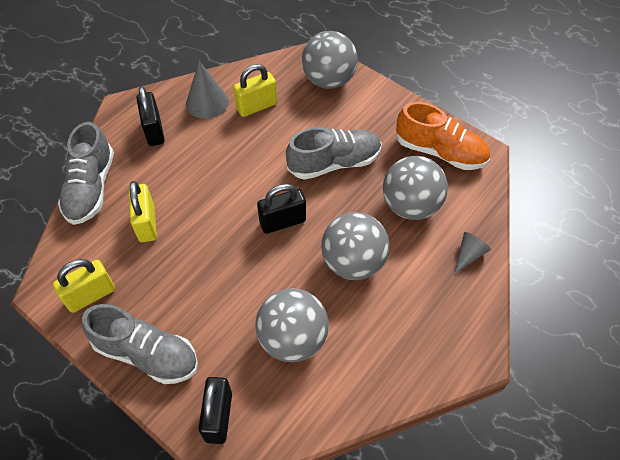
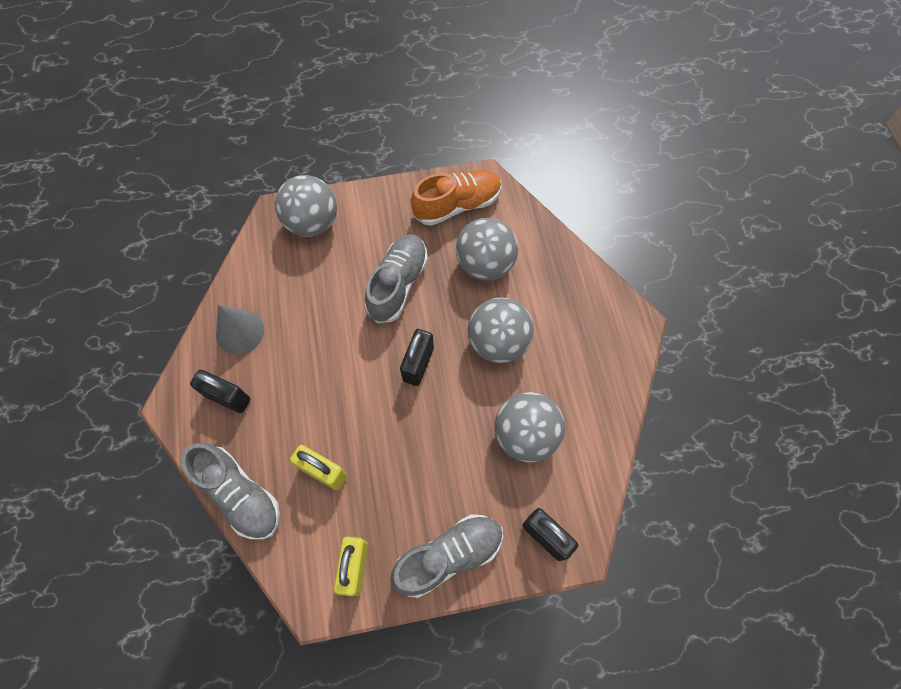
camera: 50 degrees left, 10 degrees up
yellow padlock [233,64,277,117] -> none
grey cone [454,232,491,274] -> none

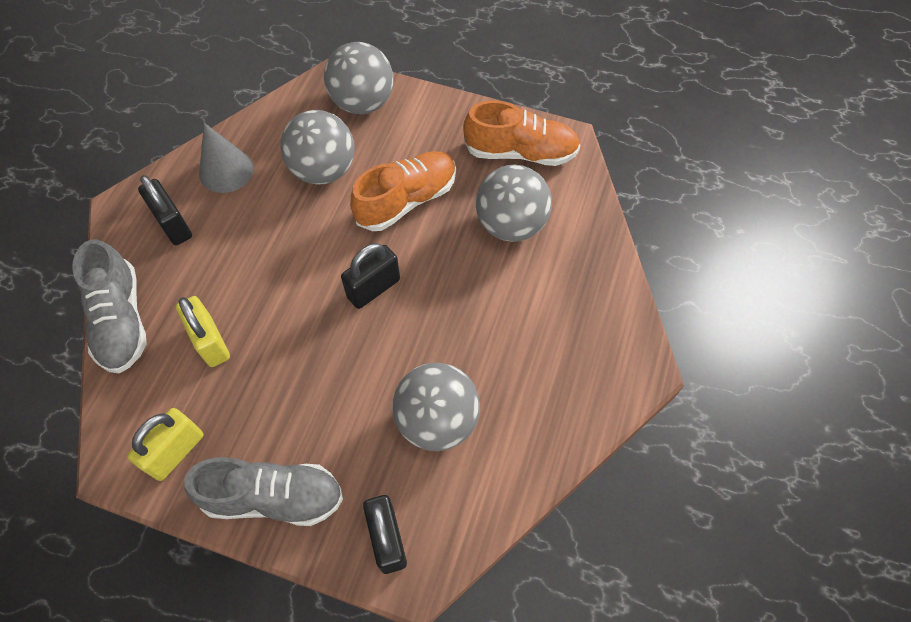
camera: 30 degrees right, 5 degrees down
grey shoe [365,234,428,323] -> orange shoe [350,151,456,231]
grey ball [468,297,534,363] -> grey ball moved to [280,110,354,185]

